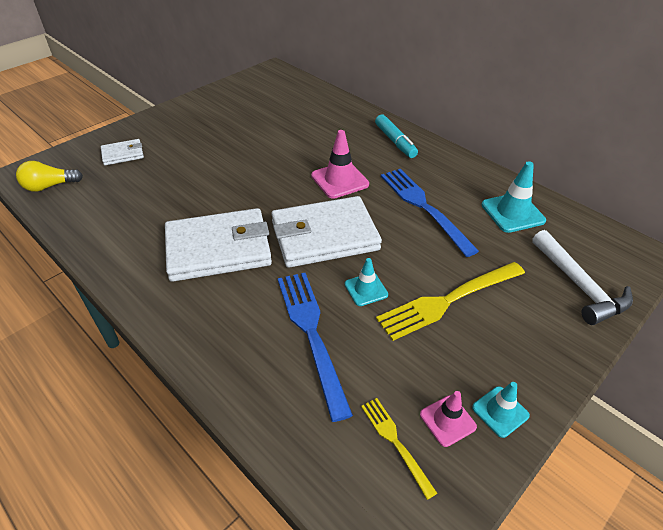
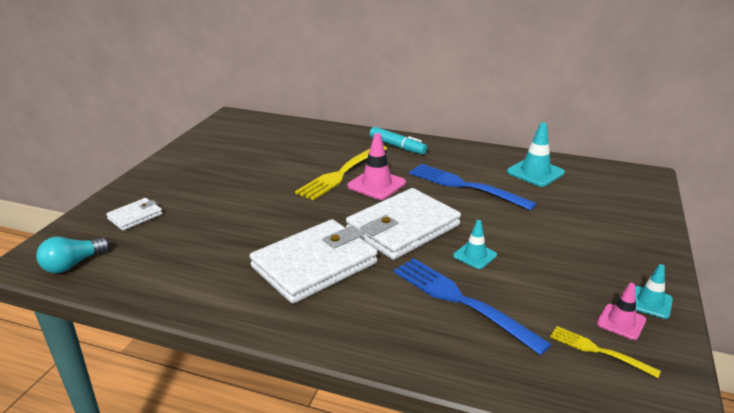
camera: 25 degrees left, 15 degrees down
yellow light bulb [16,161,83,192] -> turquoise light bulb [36,237,110,273]
yellow fork [376,262,525,341] -> yellow fork moved to [295,146,387,200]
white hammer [532,230,633,325] -> none

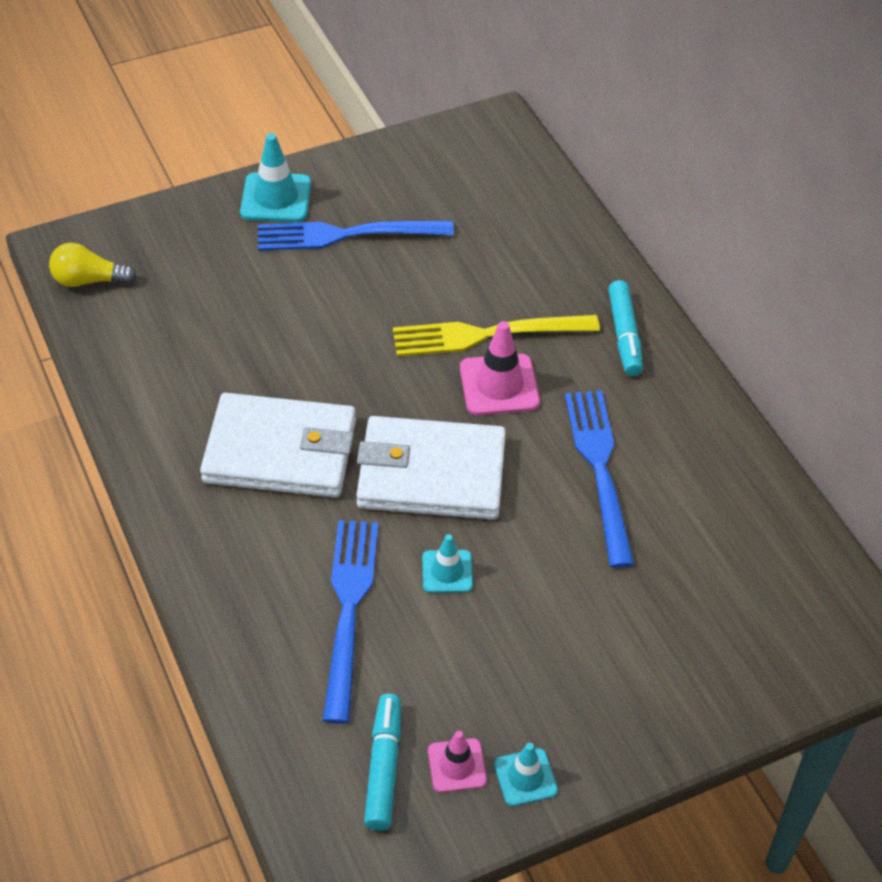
camera: 45 degrees right, 20 degrees up
turquoise light bulb [36,237,110,273] -> yellow light bulb [49,242,137,287]
white wallet [106,198,163,231] -> none
turquoise traffic cone [507,122,565,187] -> turquoise traffic cone moved to [240,133,311,222]
yellow fork [550,326,661,378] -> turquoise marker [364,694,401,831]
none -> blue fork [258,220,454,251]

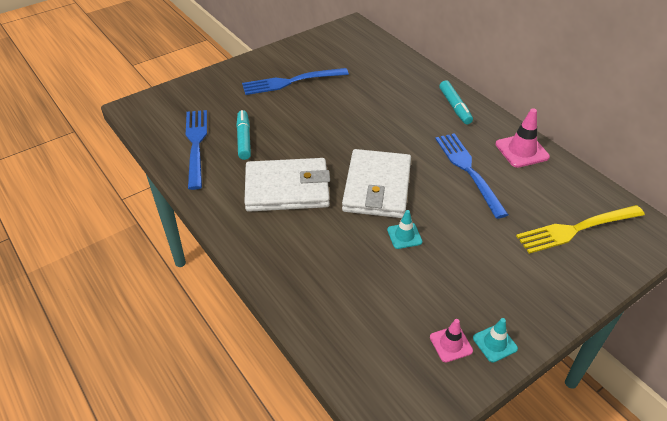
camera: 10 degrees left, 5 degrees down
yellow light bulb [49,242,137,287] -> none
turquoise traffic cone [240,133,311,222] -> none
blue fork [323,520,378,724] -> blue fork moved to [186,110,207,190]
white wallet [356,416,506,520] -> white wallet turned 75 degrees counterclockwise [342,149,411,218]
turquoise marker [364,694,401,831] -> turquoise marker moved to [236,110,251,160]
yellow fork [393,315,600,357] -> yellow fork moved to [516,205,645,254]
pink traffic cone [460,321,540,415] -> pink traffic cone moved to [495,108,550,168]

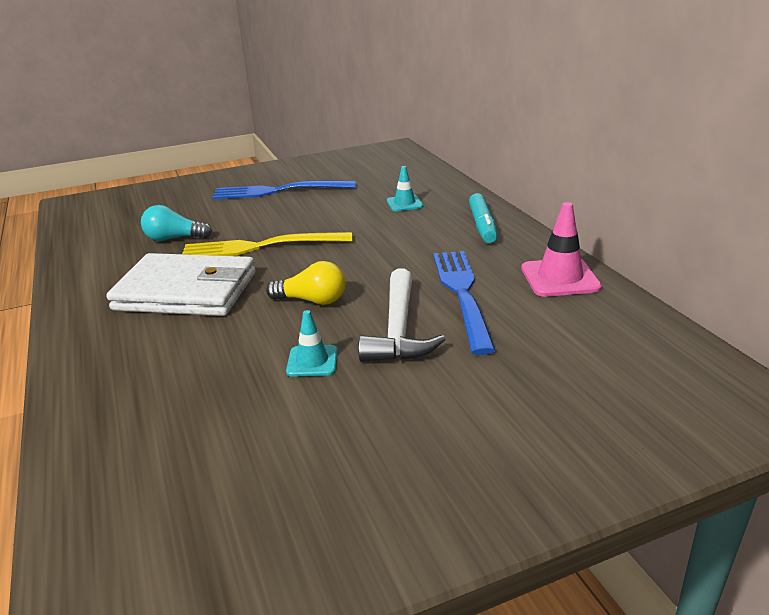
camera: 15 degrees right, 15 degrees down
blue fork [186,110,207,190] -> none
turquoise marker [236,110,251,160] -> turquoise light bulb [141,205,212,241]
white wallet [342,149,411,218] -> yellow light bulb [266,261,346,305]
pink traffic cone [430,319,473,362] -> none
turquoise traffic cone [473,318,518,362] -> turquoise traffic cone moved to [387,166,424,211]
yellow fork [516,205,645,254] -> yellow fork moved to [182,232,352,256]
none -> white hammer [358,268,446,362]

